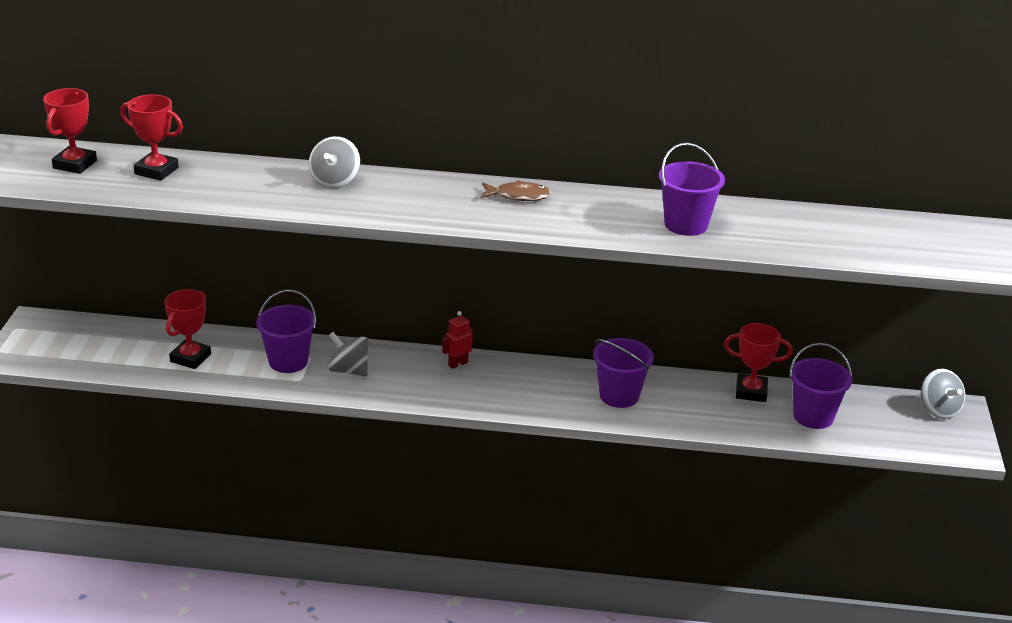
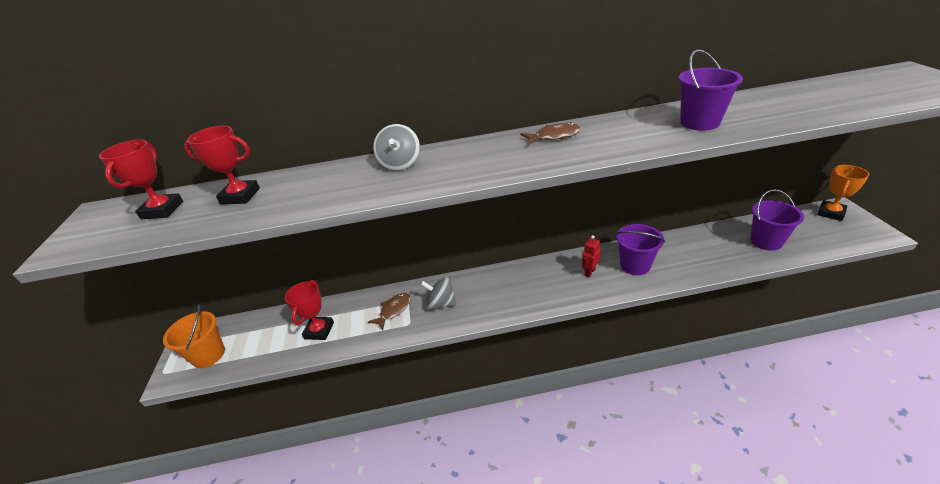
camera: 10 degrees left, 5 degrees up
purple bucket [256,290,316,373] -> brown fish [368,293,411,330]
red robot [442,311,473,369] -> red robot moved to [582,235,601,277]
red trophy [724,323,793,402] -> none
grey spinning top [921,369,965,419] -> orange trophy [818,165,869,221]
none -> orange bucket [163,304,225,368]

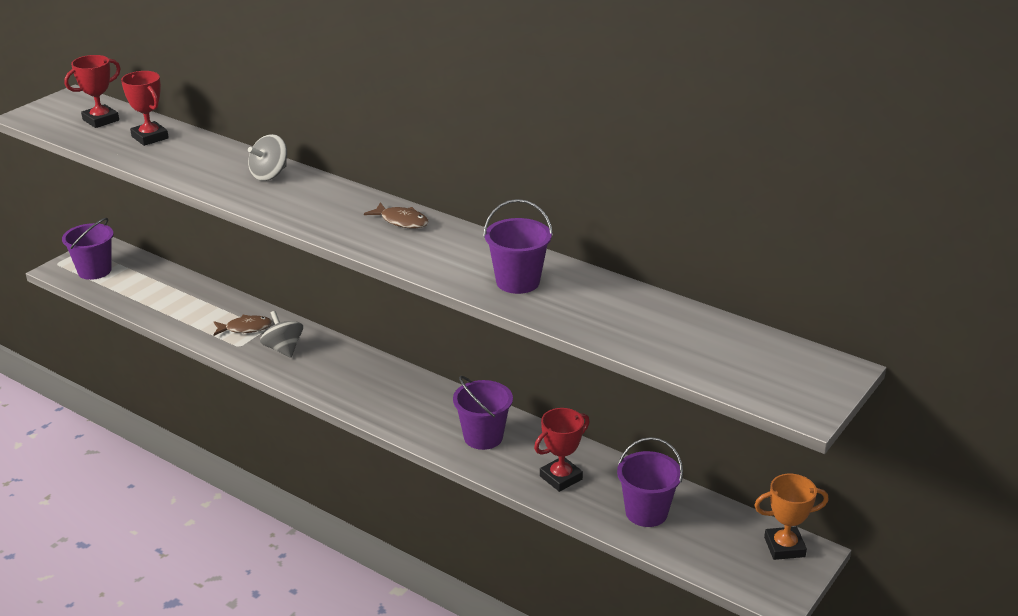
camera: 40 degrees right, 5 degrees down
orange bucket [163,304,225,368] -> purple bucket [62,218,113,280]
red trophy [285,280,334,340] -> red trophy moved to [534,408,590,492]
red robot [582,235,601,277] -> none

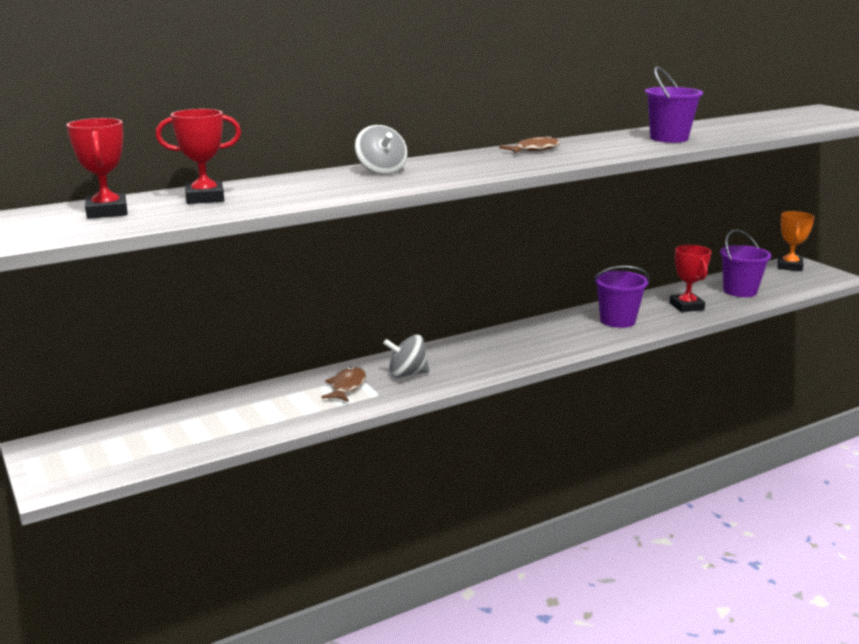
camera: 65 degrees left, 10 degrees down
purple bucket [62,218,113,280] -> none

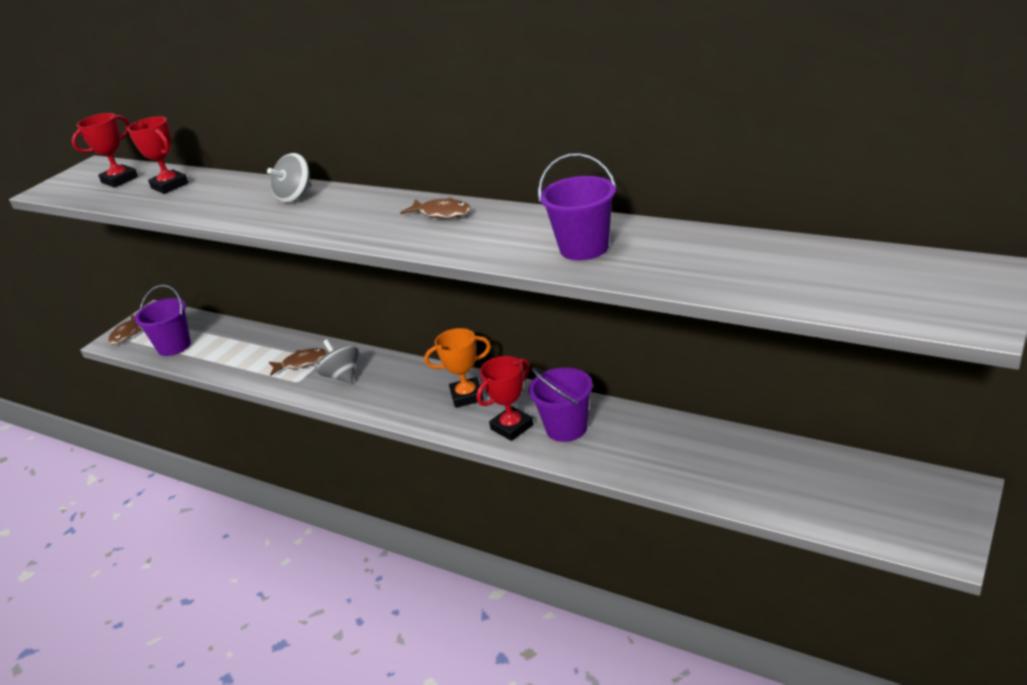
camera: 65 degrees right, 10 degrees up
red trophy [669,245,712,312] -> red trophy moved to [476,356,533,441]
purple bucket [720,229,771,297] -> purple bucket moved to [134,285,191,356]
orange trophy [778,211,815,271] -> orange trophy moved to [424,328,491,408]
none -> brown fish [108,315,142,345]

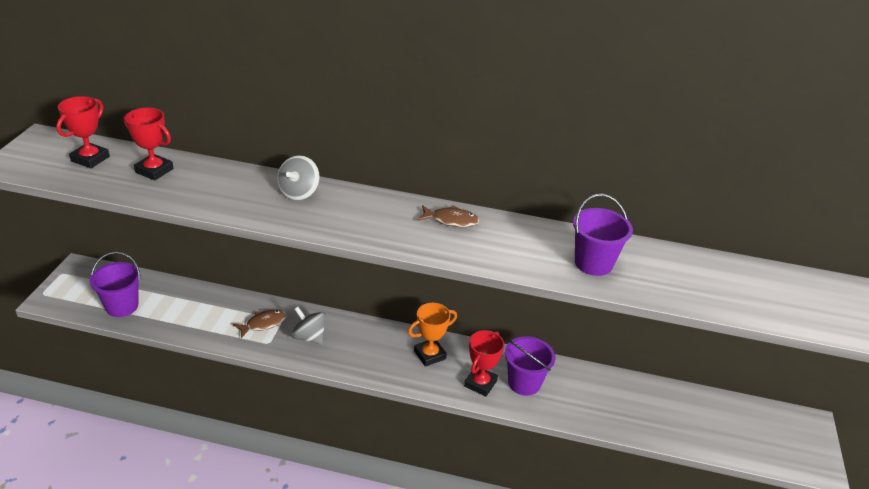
camera: 25 degrees left, 5 degrees up
brown fish [108,315,142,345] -> none

